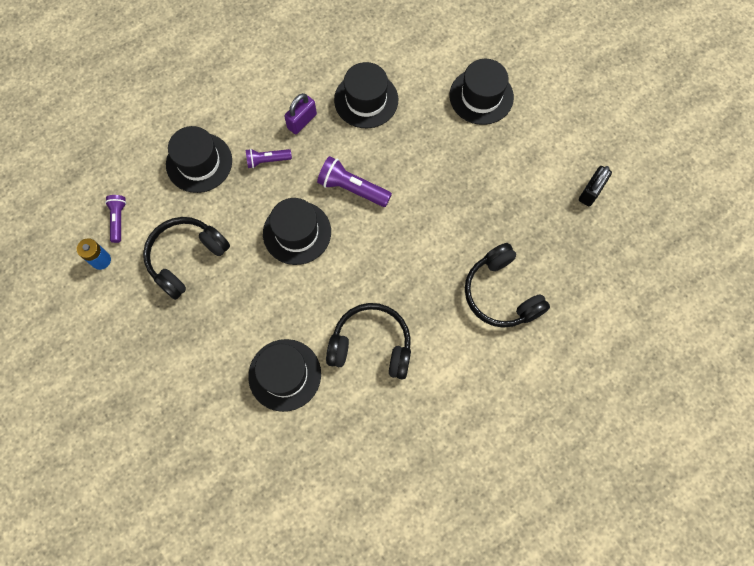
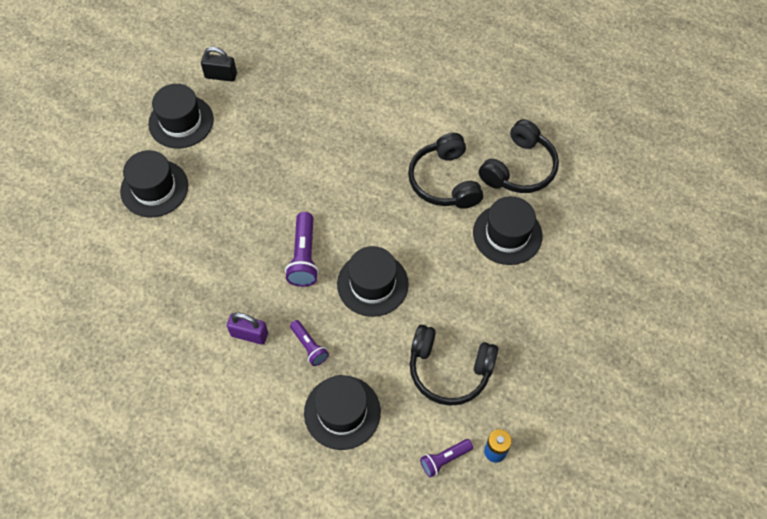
camera: 115 degrees left, 10 degrees down
black hat [334,62,398,128] -> black hat moved to [148,84,214,148]
black headphones [465,243,550,328] -> black headphones moved to [479,119,559,193]

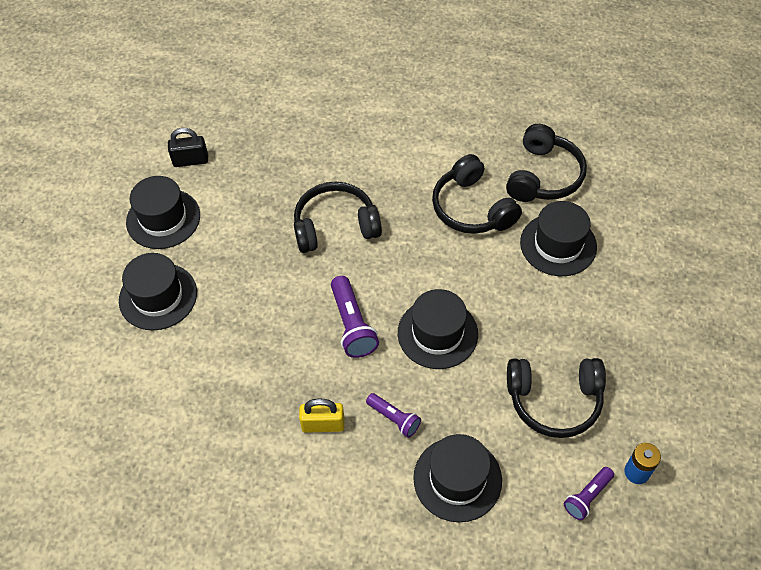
camera: 15 degrees left, 5 degrees down
purple padlock [227,313,268,345] -> yellow padlock [299,398,345,433]
none -> black headphones [294,182,382,253]

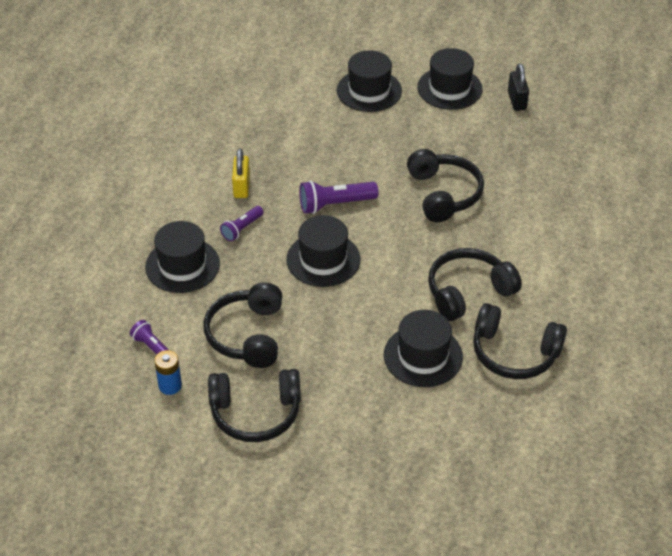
camera: 90 degrees right, 10 degrees down
none -> black headphones [208,369,301,442]

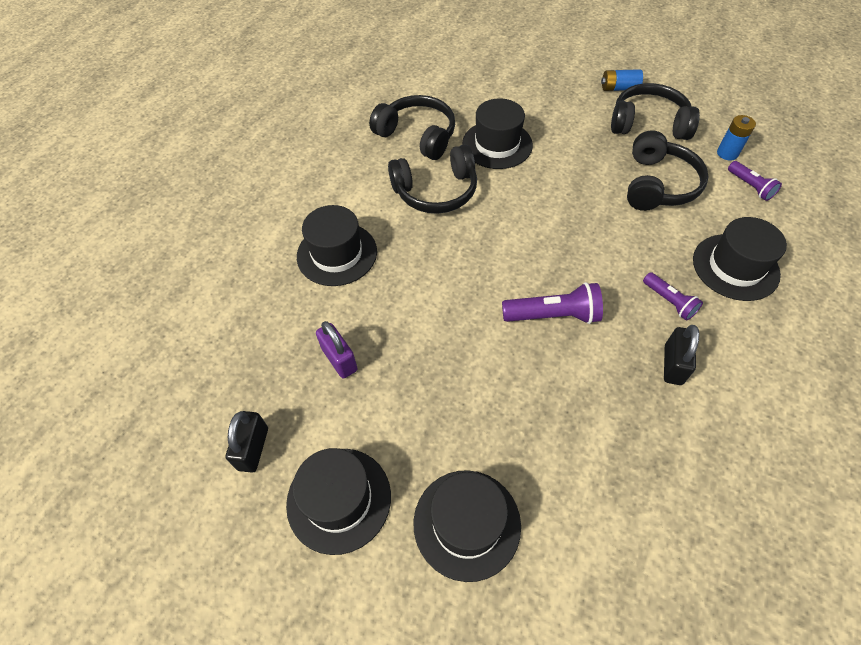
camera: 165 degrees left, 10 degrees up
purple flashlight [220,206,264,241] -> purple flashlight turned 90 degrees clockwise [643,272,703,321]
yellow padlock [232,149,250,198] -> black padlock [664,325,699,385]
black hat [286,215,361,287] -> black hat moved to [297,205,377,286]
black headphones [407,149,484,222] -> none
none -> purple padlock [316,321,358,378]
none -> blue battery [601,69,643,91]

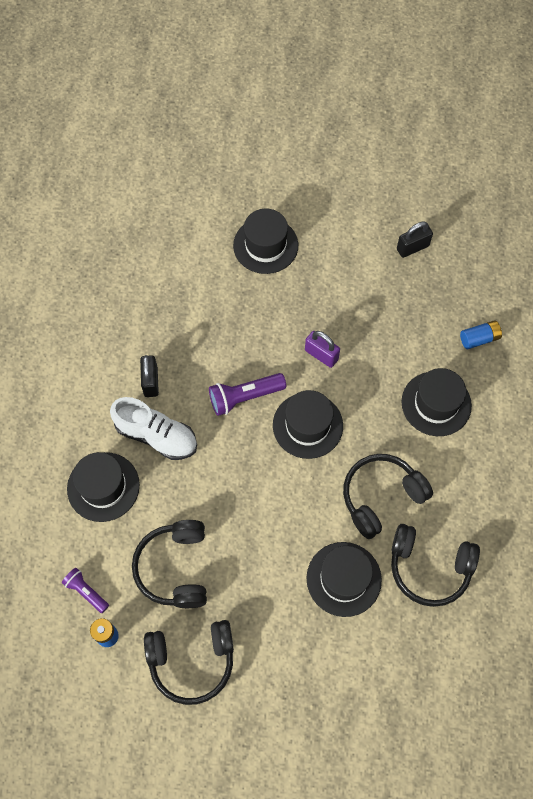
camera: 160 degrees right, 10 degrees up
black padlock [226,411,268,473] -> black padlock turned 75 degrees clockwise [397,222,433,258]
black hat [286,448,391,555] -> black hat moved to [273,390,343,459]
purple padlock [316,321,358,378] -> purple padlock moved to [305,331,340,368]
blue battery [601,69,643,91] -> blue battery moved to [460,320,502,349]
purple flashlight [643,272,703,321] -> white shoe [110,397,197,460]

